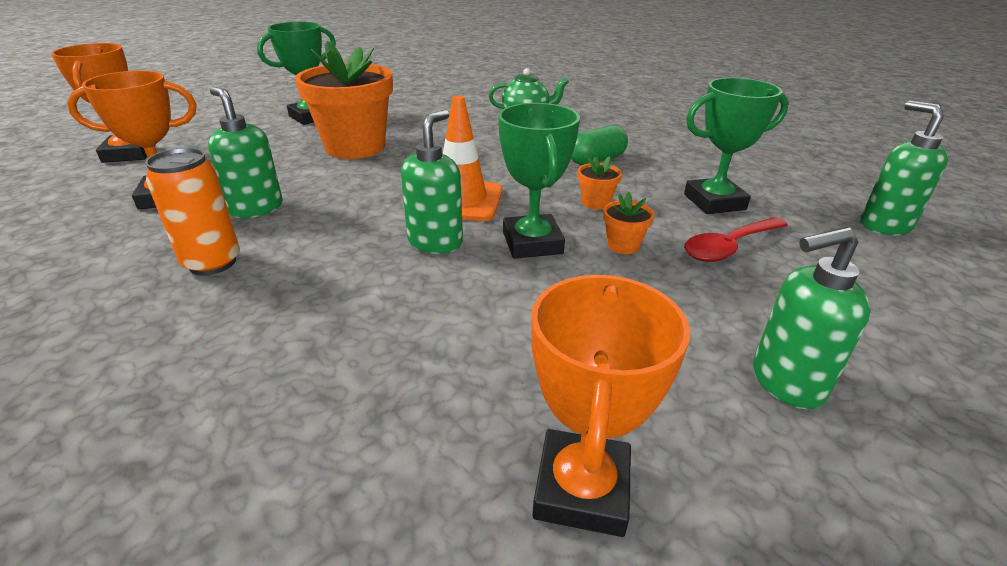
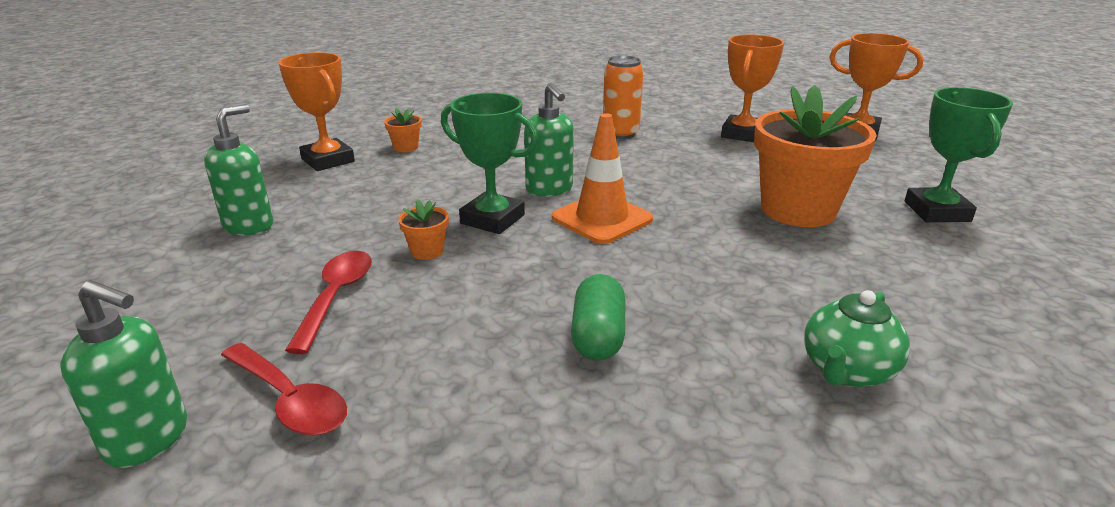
camera: 130 degrees right, 5 degrees down
green soap dispenser [208,87,282,218] -> none
orange flower pot [578,156,622,210] -> orange flower pot moved to [384,108,422,152]
green trophy [684,78,789,214] -> none
none -> red spoon [221,343,347,436]

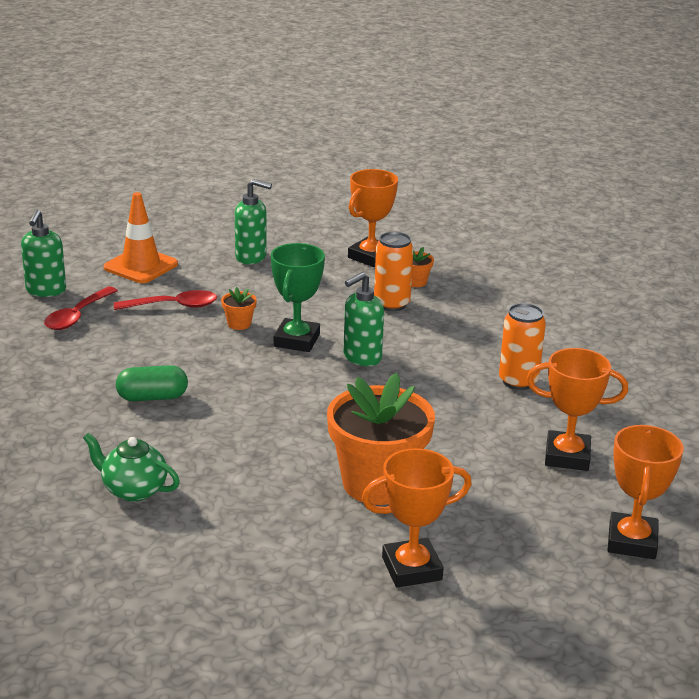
camera: 75 degrees right, 0 degrees up
orange traffic cone [552,113,653,244] -> orange traffic cone moved to [103,192,178,283]
green trophy [904,87,1013,222] -> orange trophy [362,448,472,588]
none -> orange can [374,232,414,311]

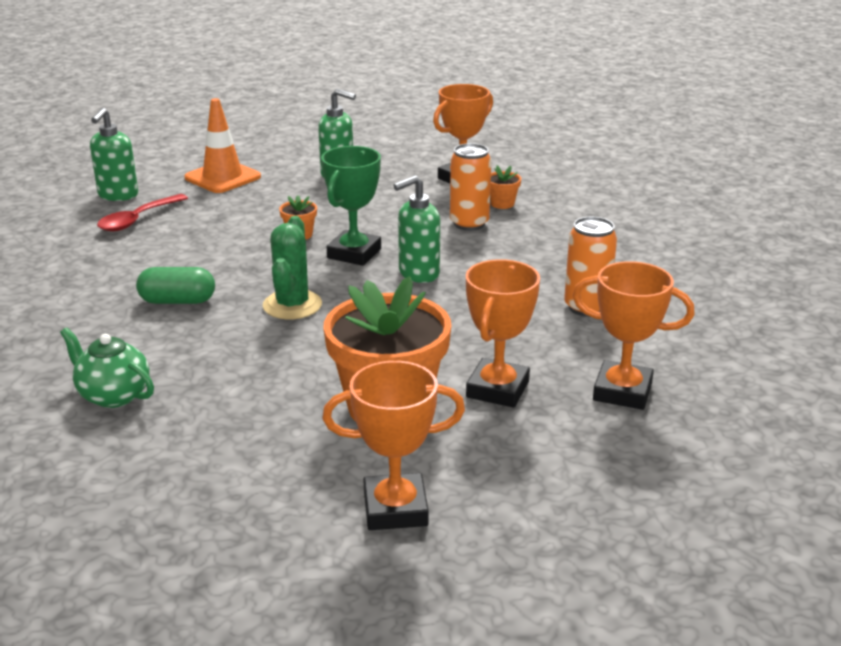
camera: 10 degrees right, 0 degrees up
red spoon [114,290,217,310] -> none
orange trophy [608,425,684,559] -> orange trophy moved to [466,259,540,408]
none -> green cactus [263,216,322,319]

